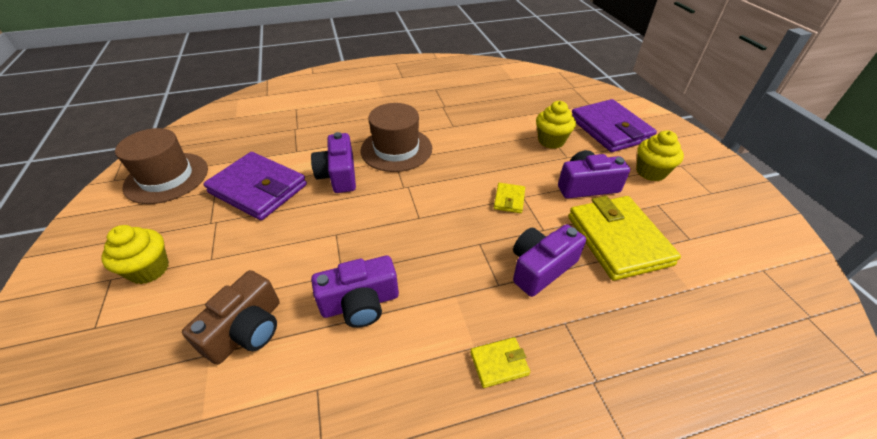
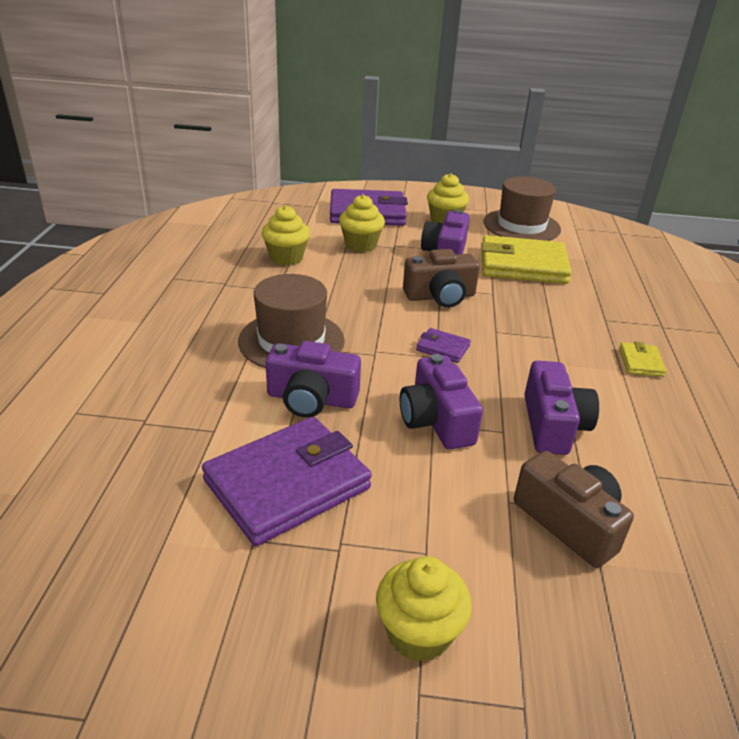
camera: 70 degrees left, 10 degrees down
brown hat [115,128,208,204] -> brown hat moved to [483,176,561,241]
yellow wallet [494,183,525,213] -> brown camera [403,249,480,308]
purple camera [513,224,586,297] -> purple camera moved to [400,354,483,450]
none -> yellow cupcake [262,205,310,266]
none -> purple wallet [416,328,471,363]

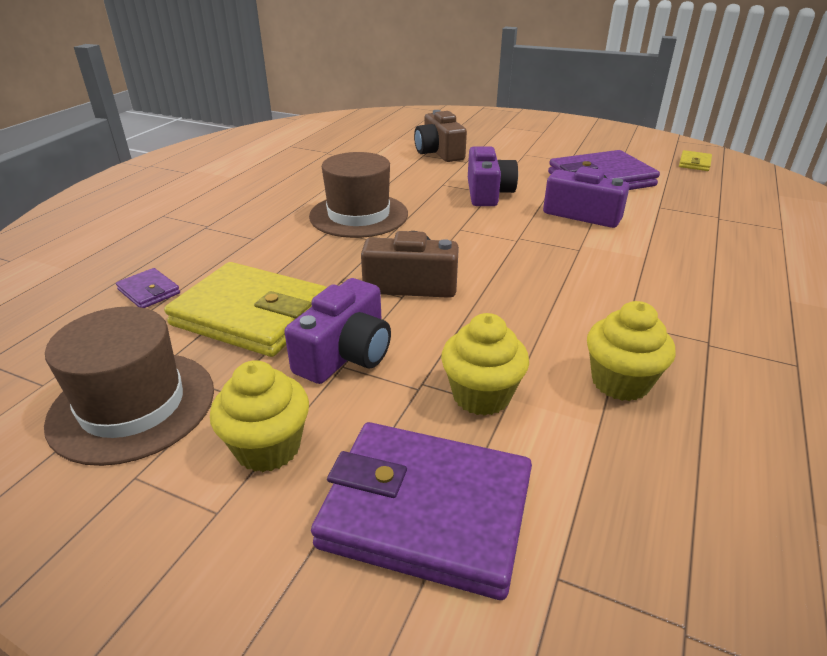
camera: 160 degrees left, 0 degrees up
brown hat [238,274,345,368] -> brown hat moved to [309,152,408,238]
yellow cupcake [376,556,472,662] -> none
purple wallet [416,328,471,363] -> purple wallet moved to [116,268,180,308]
purple camera [524,361,599,455] -> none
yellow wallet [620,341,667,377] -> yellow wallet moved to [679,150,712,171]

